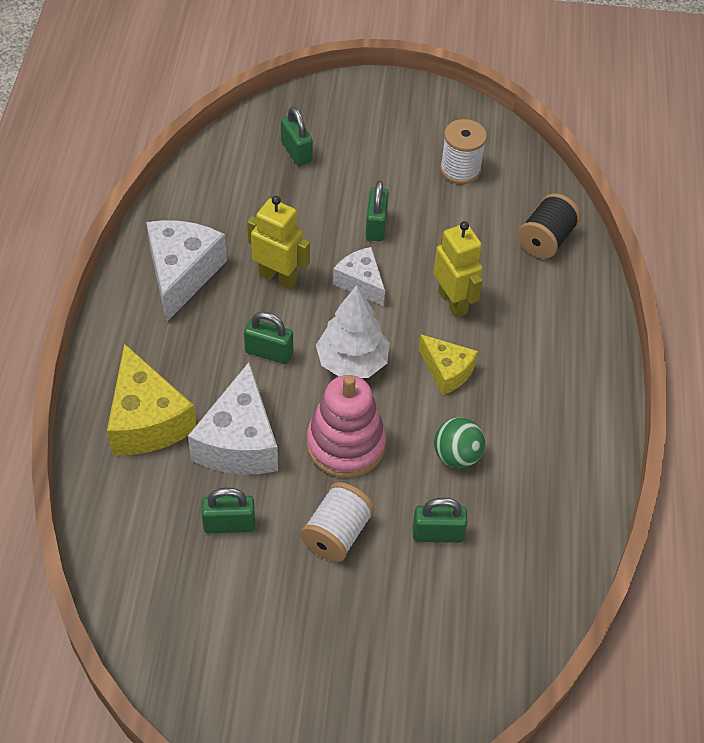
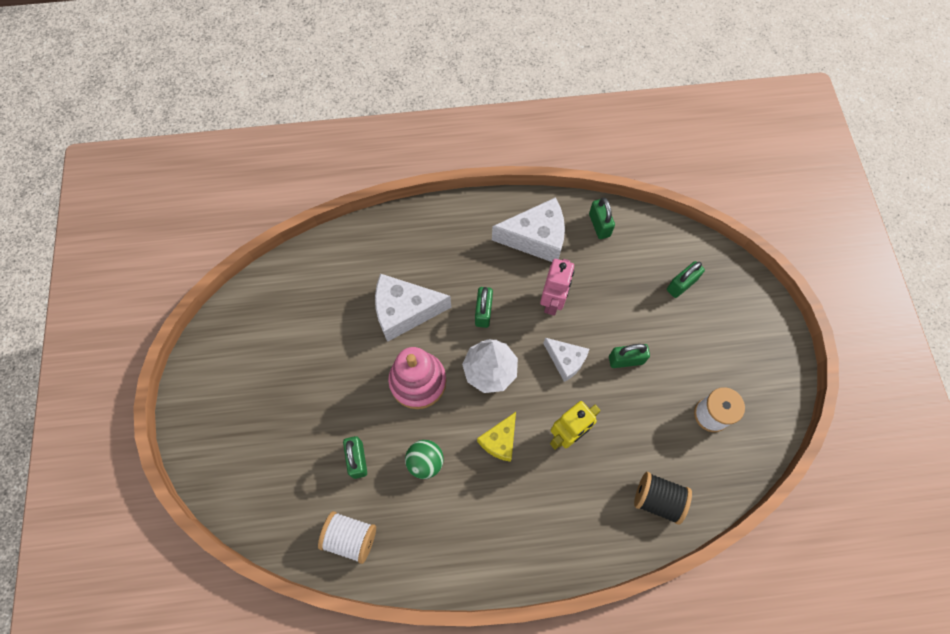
camera: 80 degrees right, 15 degrees up
yellow cheese [107,343,196,455] -> none
green padlock [201,488,255,533] -> green padlock moved to [589,197,615,239]
yellow robot [247,196,310,289] -> pink robot [540,259,574,316]
white spool [300,482,375,562] -> white spool moved to [318,511,376,564]
white cheese [333,247,385,306] -> white cheese turned 90 degrees clockwise [543,338,589,382]

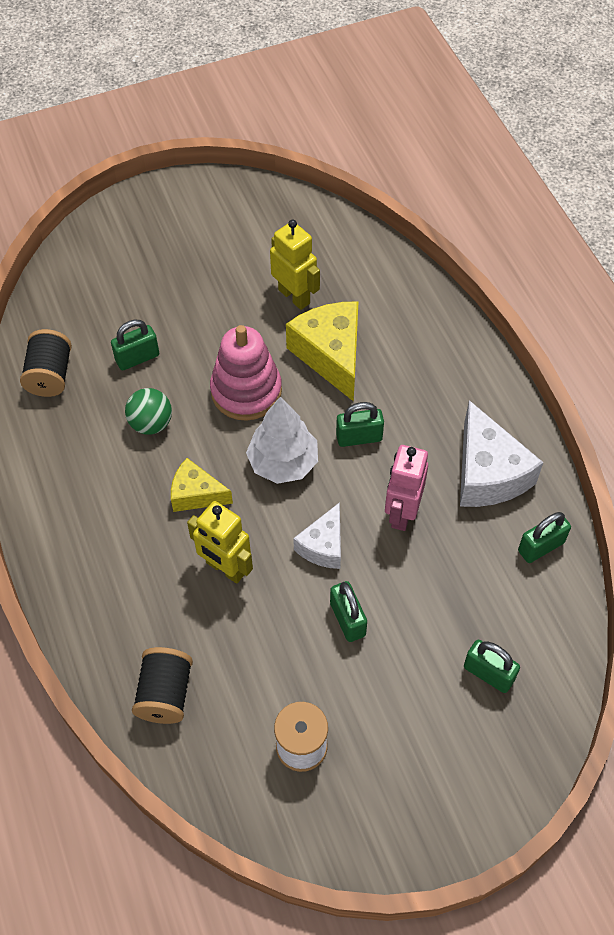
camera: 75 degrees right, 10 degrees down
white spool [318,511,376,564] -> black spool [20,329,72,397]
white cheese [375,274,451,342] -> yellow cheese [286,301,359,402]
pink robot [540,259,574,316] -> pink robot turned 105 degrees clockwise [385,445,428,531]
none -> yellow robot [270,220,320,310]

